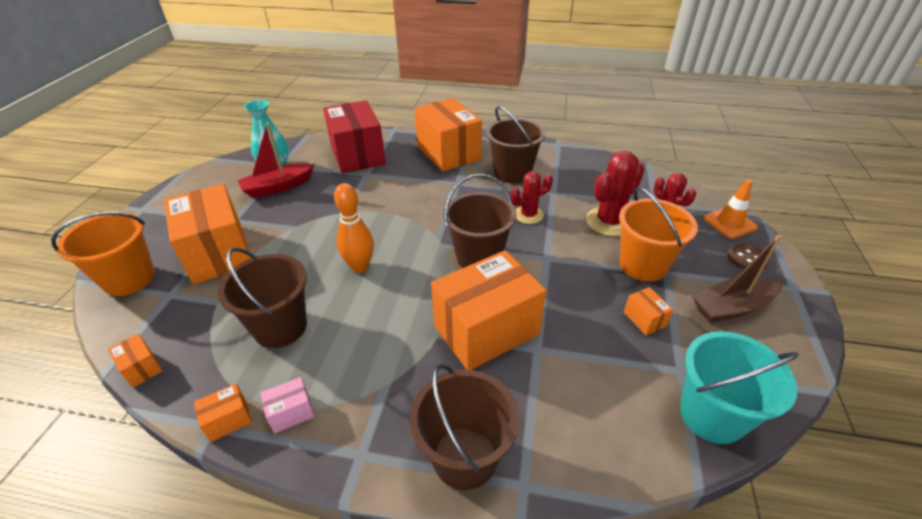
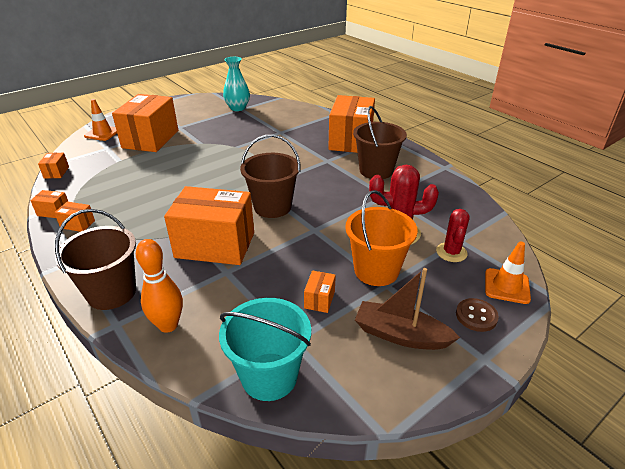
camera: 40 degrees right, 5 degrees down
orange bucket [51,212,155,296] -> orange traffic cone [84,99,117,141]
brown bucket [218,247,307,348] -> none
red boat [238,122,314,198] -> none
pink box [260,377,315,433] -> orange box [54,201,95,232]
red box [323,100,386,173] -> none
orange bowling pin [334,183,374,273] -> orange bowling pin moved to [136,239,183,333]
red cactus [510,171,553,224] -> none

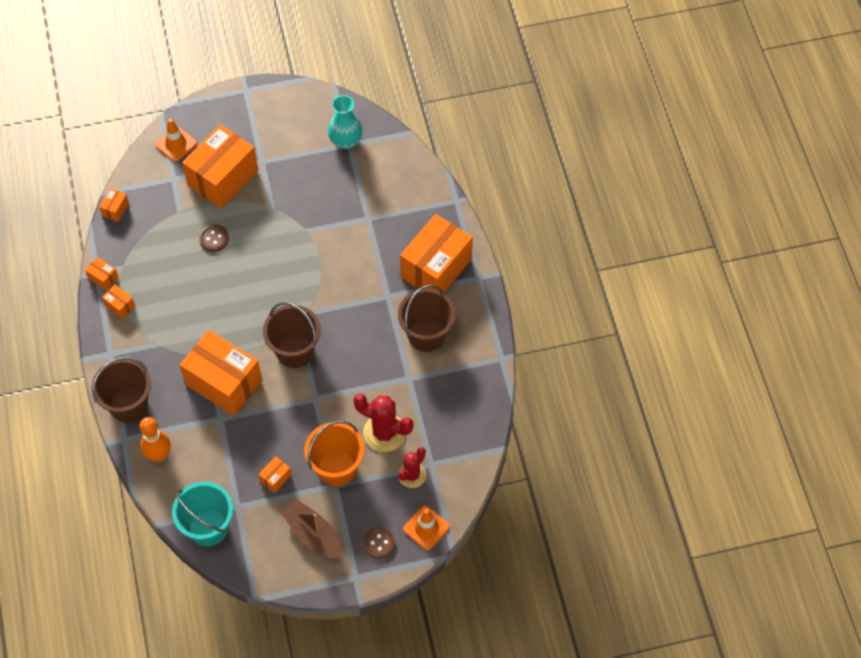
camera: 25 degrees right, 25 degrees up
none -> brown button [199,224,229,252]

